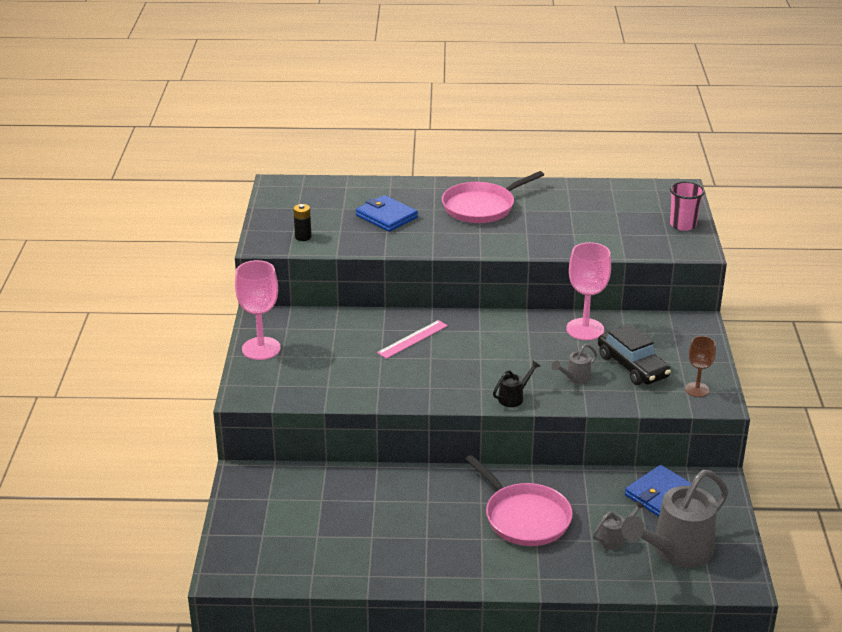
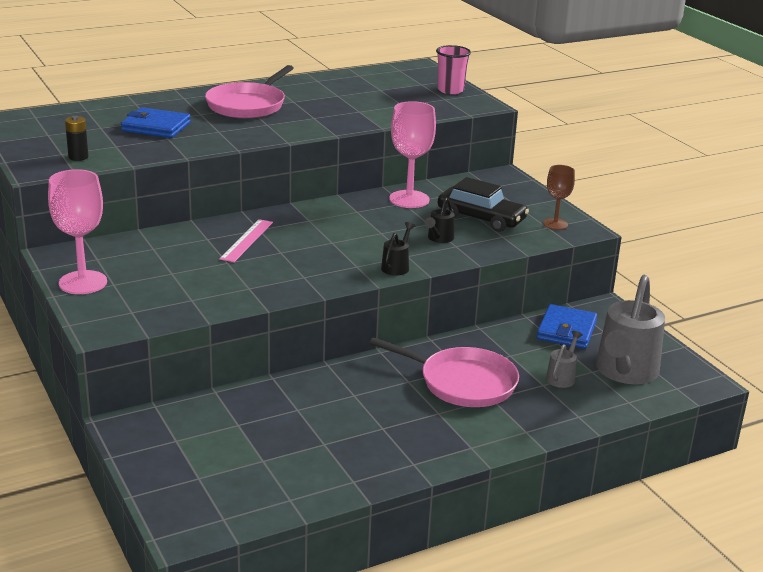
camera: 30 degrees left, 5 degrees down
grey watering can [551,344,597,384] -> black watering can [425,198,454,243]

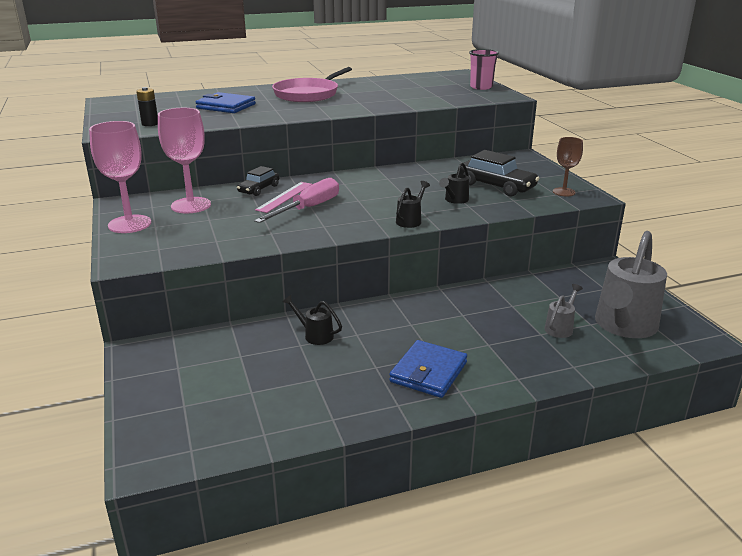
camera: 10 degrees right, 0 degrees up
pink pan [370,337,519,407] -> none
pink goblet [389,101,436,208] -> pink goblet moved to [158,108,211,213]
blue wallet [537,304,597,349] -> blue wallet moved to [389,340,467,398]
none -> black car [237,166,280,196]
none -> pink screwdriver [254,178,339,223]
none -> black watering can [283,295,342,345]

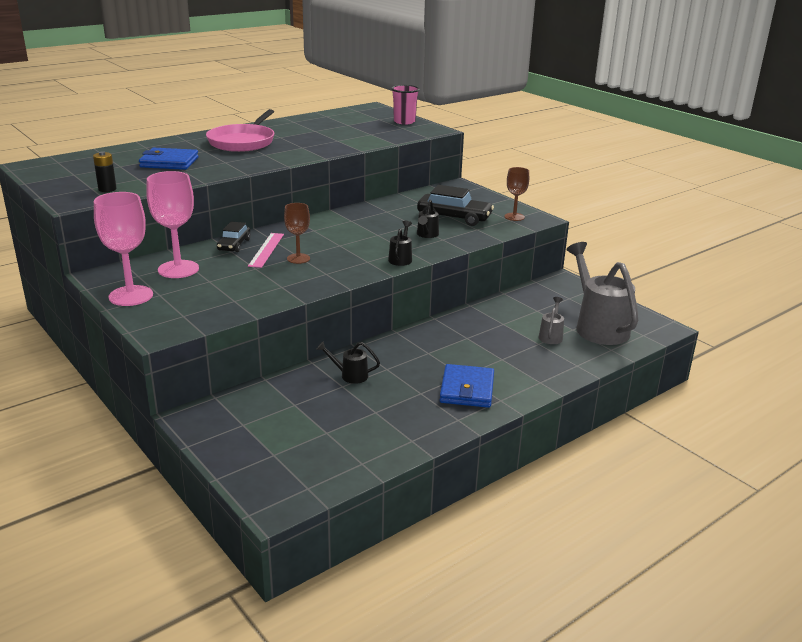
camera: 20 degrees left, 0 degrees up
pink screwdriver [254,178,339,223] -> brown goblet [284,203,310,264]
grey watering can [595,231,667,338] -> grey watering can turned 150 degrees clockwise [566,242,638,345]

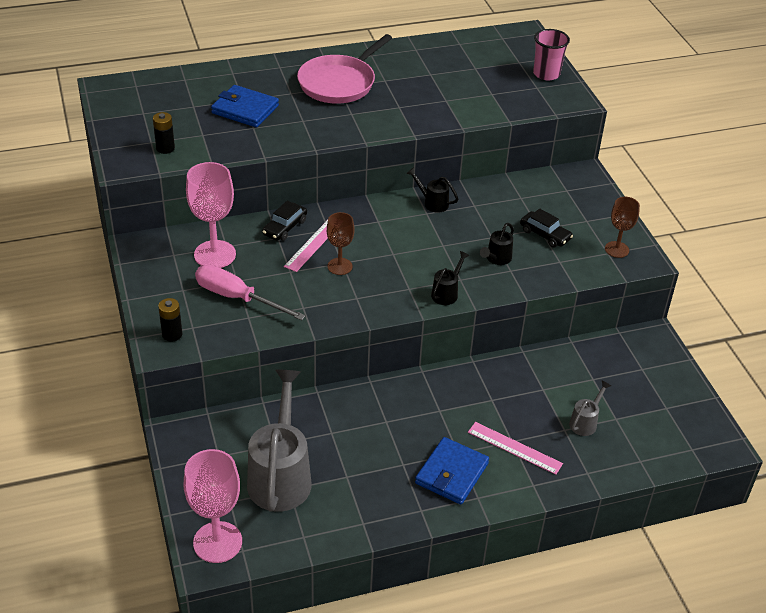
camera: 20 degrees right, 15 degrees up
pink goblet [94,192,153,306] -> pink goblet moved to [184,449,242,563]
black watering can [316,341,380,384] -> black watering can moved to [406,168,458,213]
black car [417,185,494,226] -> black car [520,209,573,248], size x0.62
grey watering can [566,242,638,345] -> grey watering can moved to [247,369,311,512]
none -> black battery [158,298,182,341]
none -> pink screwdriver [195,265,306,320]
none -> pink ruler [468,422,563,475]

